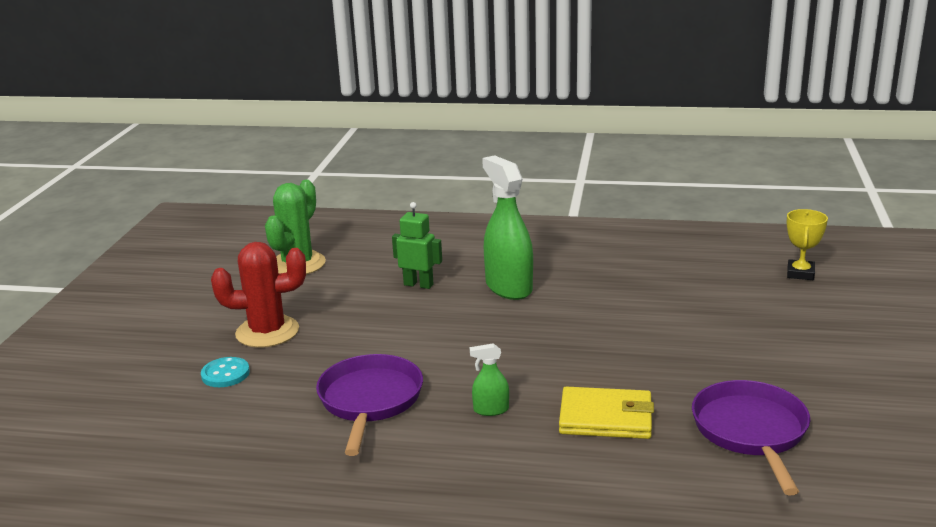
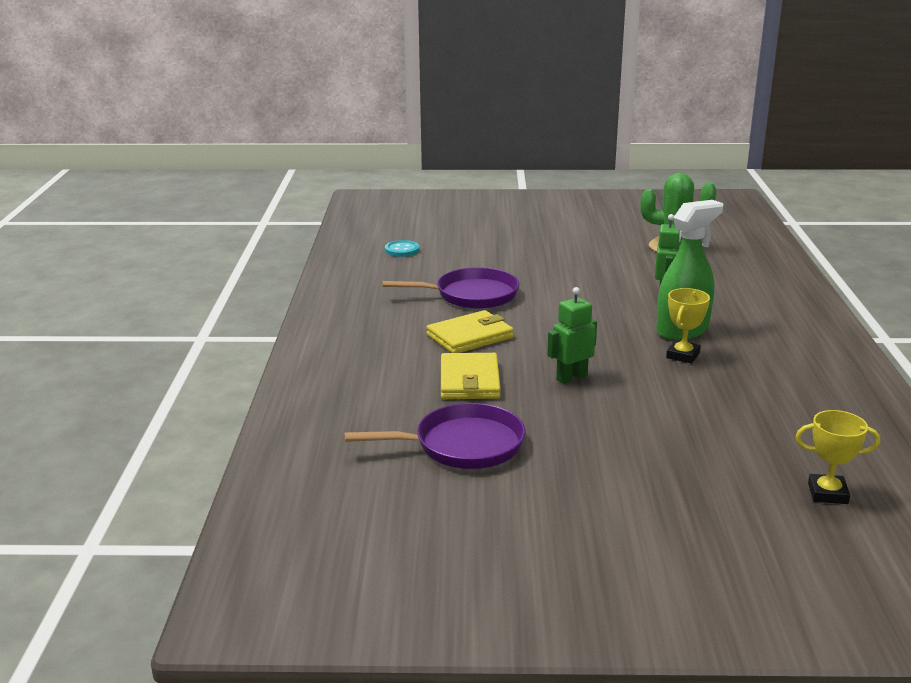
camera: 80 degrees right, 0 degrees up
turquoise button [201,357,250,387] -> turquoise button moved to [385,240,419,257]
red cactus [211,242,306,348] -> none
green spray bottle [470,343,509,416] -> yellow wallet [427,310,514,353]
none -> green robot [547,287,597,384]
none -> yellow trophy [666,288,710,364]

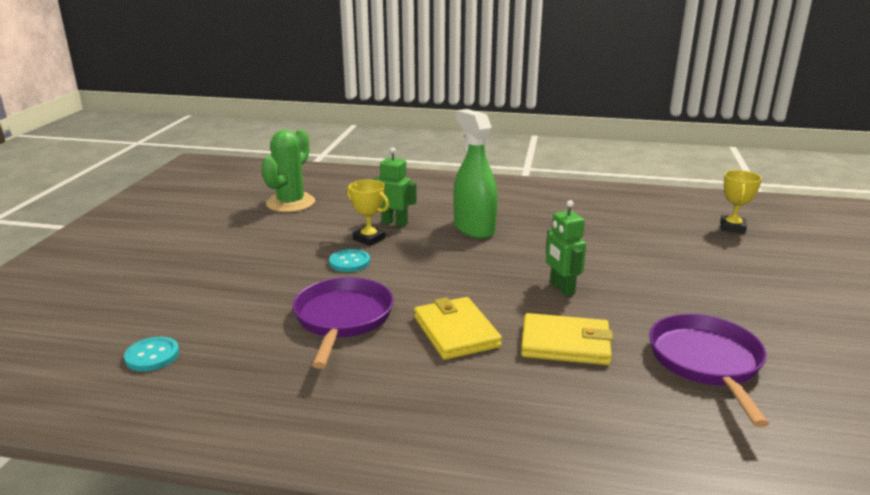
camera: 80 degrees left, 0 degrees up
yellow trophy [666,288,710,364] -> yellow trophy moved to [347,180,389,246]
none -> turquoise button [329,249,370,272]

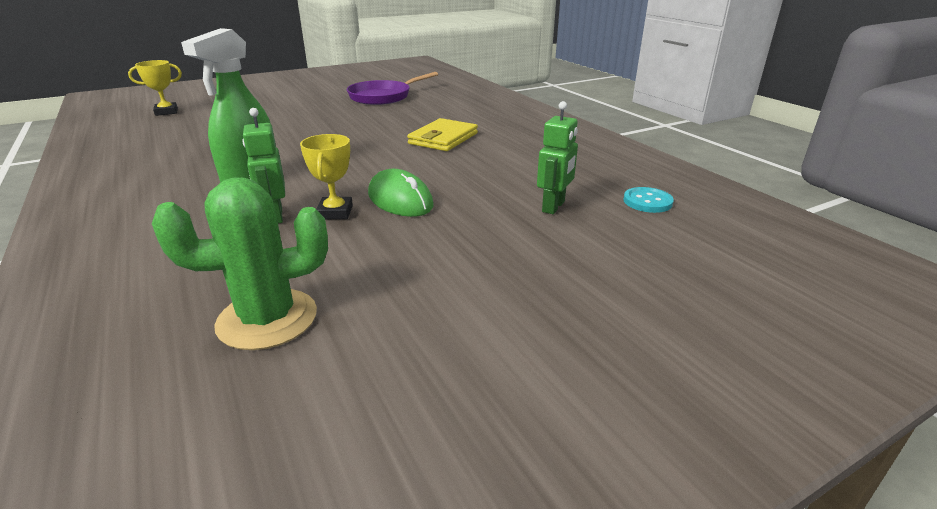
camera: 130 degrees left, 5 degrees up
purple pan [293,277,394,369] -> none
turquoise button [329,249,370,272] -> green mouse [368,169,434,217]
yellow wallet [521,313,613,365] -> none
green robot [546,200,586,296] -> green robot moved to [537,101,578,214]

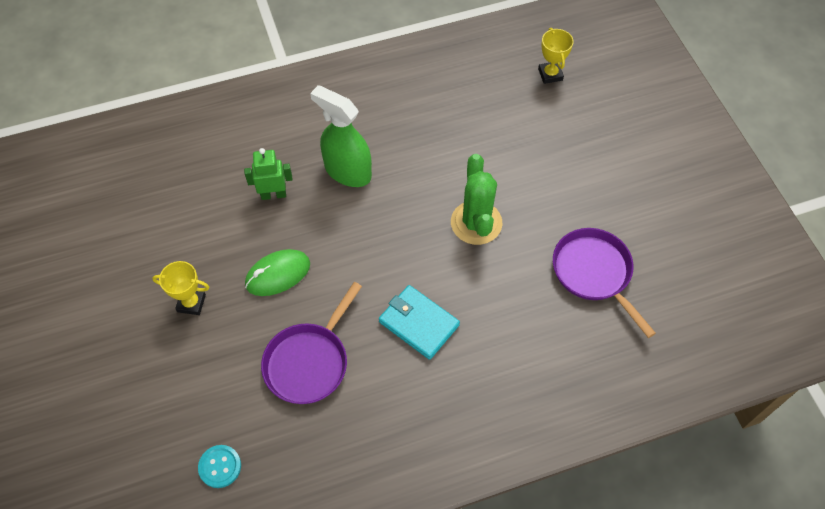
camera: 100 degrees right, 30 degrees up
green cactus [152,177,328,350] -> green cactus moved to [451,154,502,245]
yellow trophy [300,134,353,219] -> yellow trophy moved to [152,261,209,315]
yellow wallet [407,118,478,151] -> turquoise wallet [379,285,460,360]
green robot [537,101,578,214] -> none
none -> purple pan [261,282,362,404]

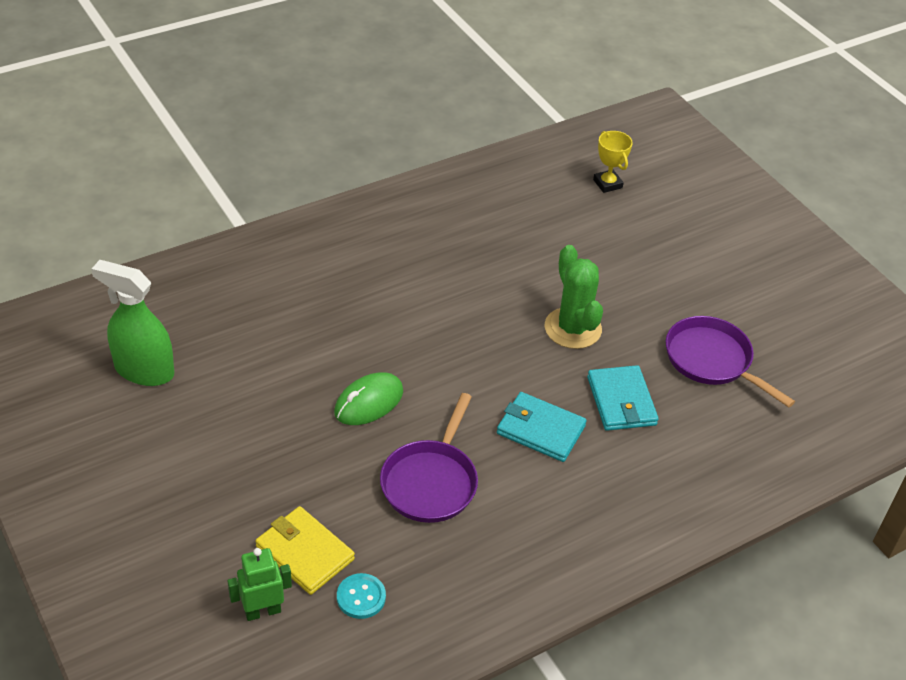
camera: 15 degrees left, 15 degrees down
yellow trophy [152,261,209,315] -> none
green robot [244,148,293,200] -> green robot moved to [227,548,292,621]
green spray bottle [310,85,372,187] -> green spray bottle moved to [91,260,174,386]
none -> yellow wallet [255,506,355,595]
none -> turquoise wallet [587,365,659,431]

